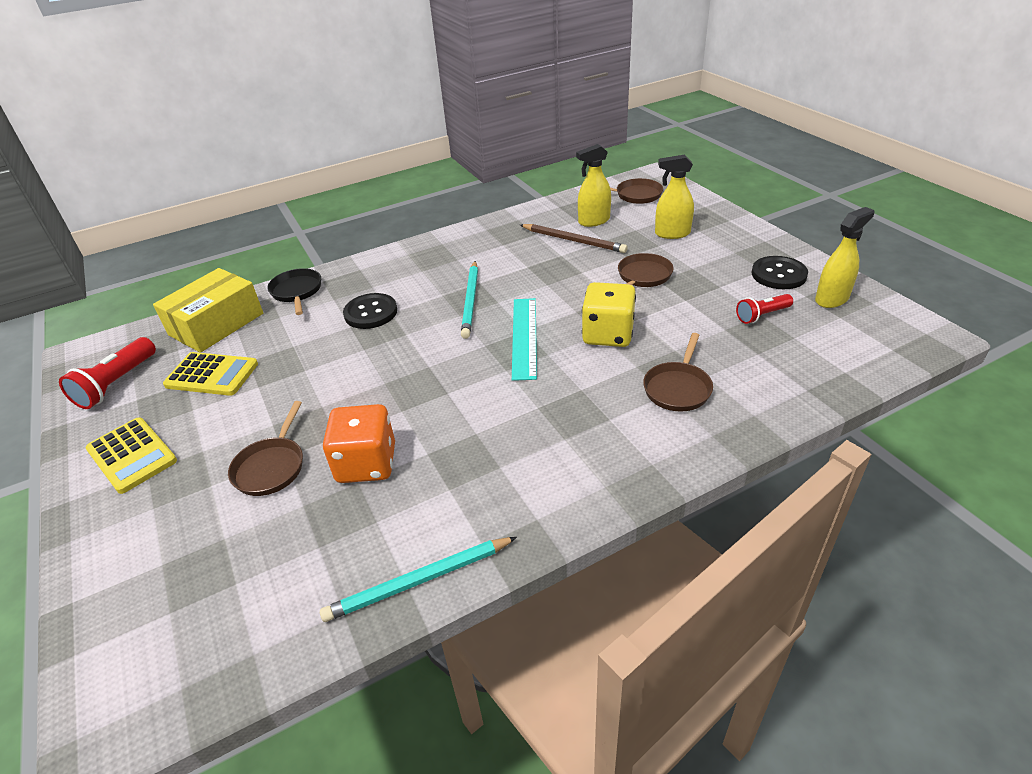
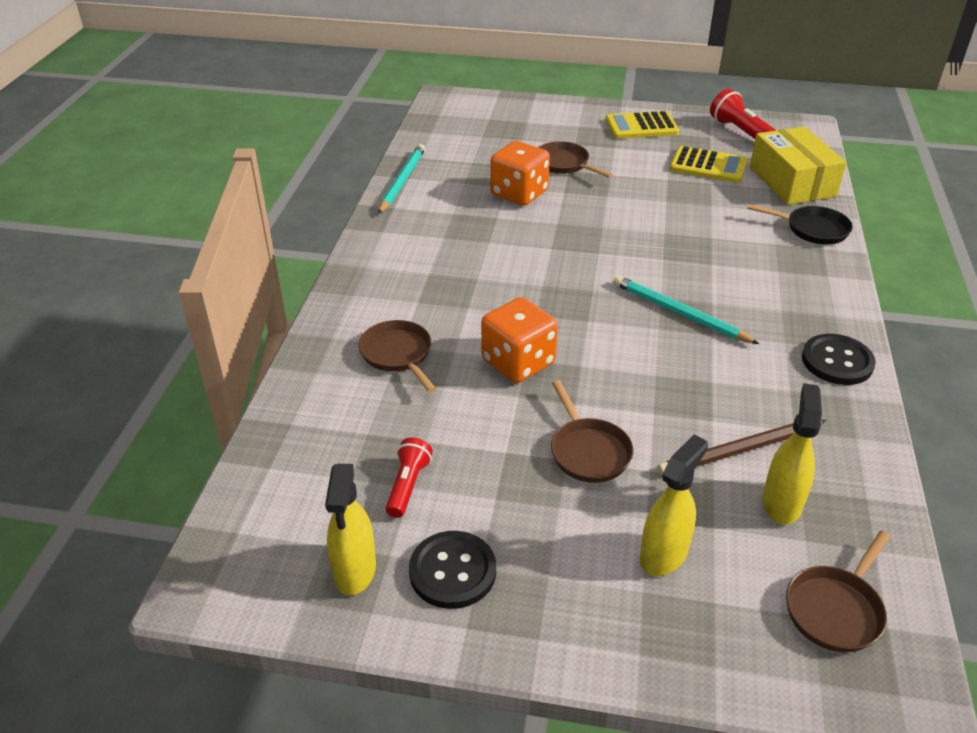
camera: 125 degrees right, 0 degrees up
yellow calculator [163,352,258,396] -> yellow calculator turned 120 degrees counterclockwise [670,146,748,183]
black button [343,293,397,329] -> black button moved to [802,334,876,385]
turquoise ruler [512,298,537,381] -> none
yellow dice [582,282,636,347] -> orange dice [481,297,558,383]

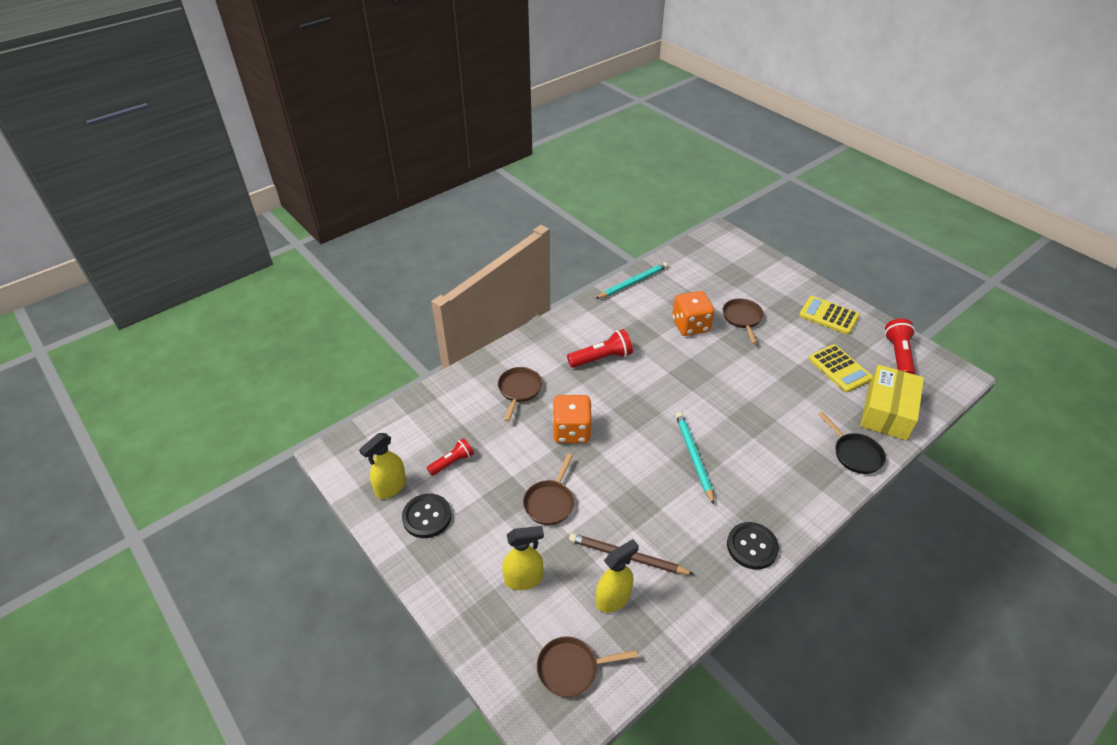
camera: 40 degrees right, 5 degrees up
none -> red flashlight [567,329,633,368]

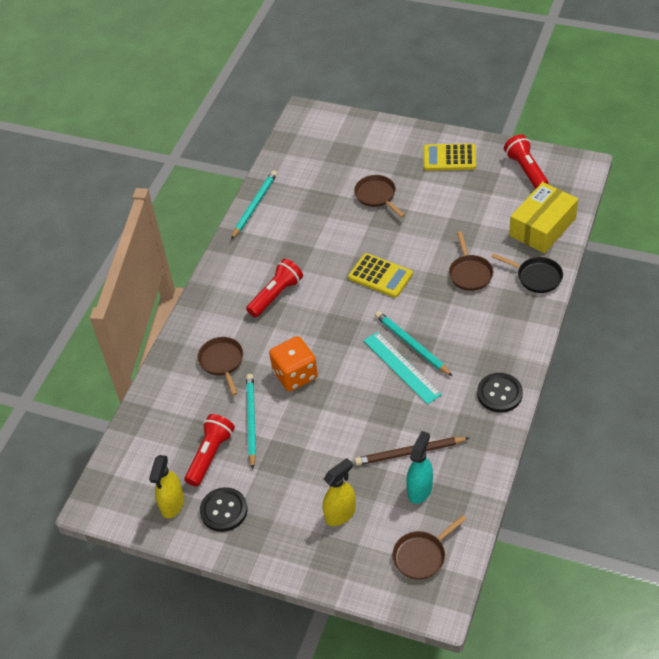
camera: 25 degrees left, 5 degrees up
red flashlight [427,438,474,476] -> red flashlight [184,414,235,487], size x1.54
brown pan [523,453,574,525] -> brown pan moved to [449,231,493,291]
yellow spray bottle [596,539,639,613] -> turquoise spray bottle [406,431,433,504]
orange dice [672,291,715,336] -> none
yellow calculator [808,344,873,392] -> yellow calculator moved to [348,253,413,298]
yellow box [860,365,924,441] -> yellow box turned 45 degrees clockwise [509,182,578,253]
none -> turquoise pencil [246,374,256,469]
none -> turquoise ruler [364,332,442,404]

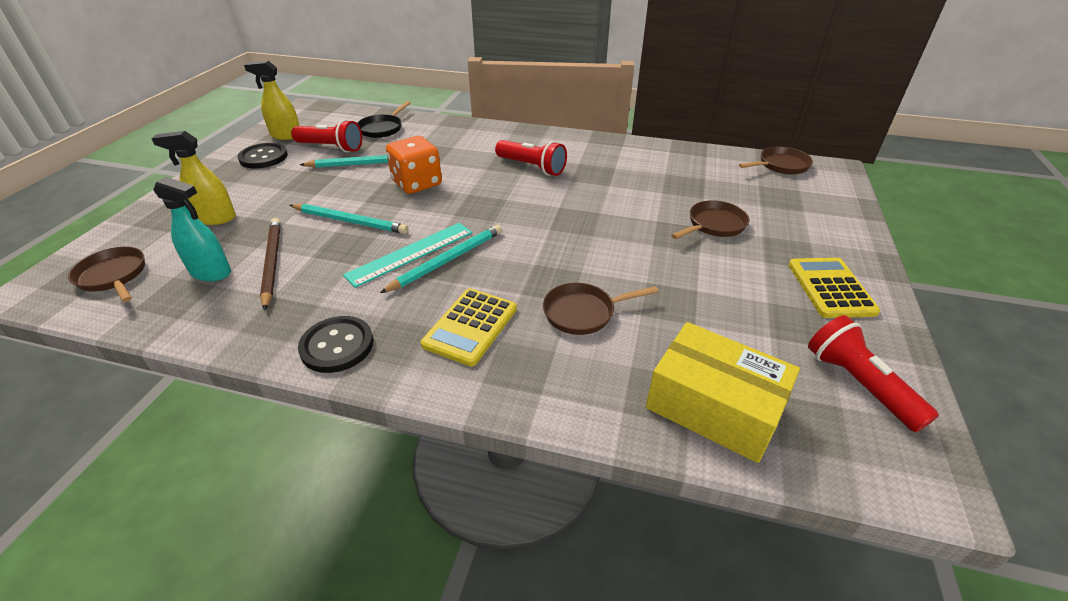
camera: 80 degrees right, 10 degrees down
brown pan [198,337,243,396] -> brown pan moved to [739,146,813,174]
turquoise pencil [231,170,277,239] -> turquoise pencil moved to [290,204,408,234]
yellow spray bottle [323,458,356,526] -> yellow spray bottle turned 135 degrees clockwise [151,131,236,225]
yellow calculator [348,253,413,298] -> yellow calculator moved to [421,288,517,366]
black pan [491,253,563,293] -> black pan moved to [357,101,410,138]
red flashlight [504,135,548,189] -> red flashlight turned 90 degrees counterclockwise [808,315,939,432]

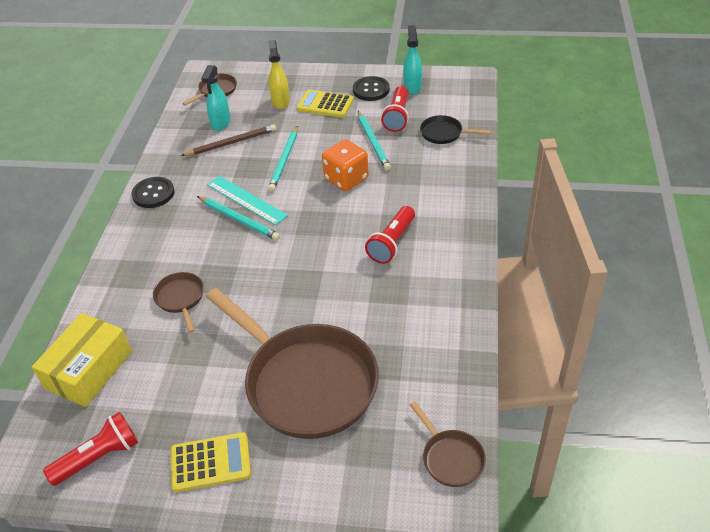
camera: 85 degrees right, 5 degrees up
yellow spray bottle [244,61,299,140] -> turquoise spray bottle [403,25,422,94]
yellow calculator [421,288,517,366] -> yellow calculator moved to [297,90,354,118]
brown pan [671,200,749,239] -> brown pan [206,288,379,439], size x2.32

